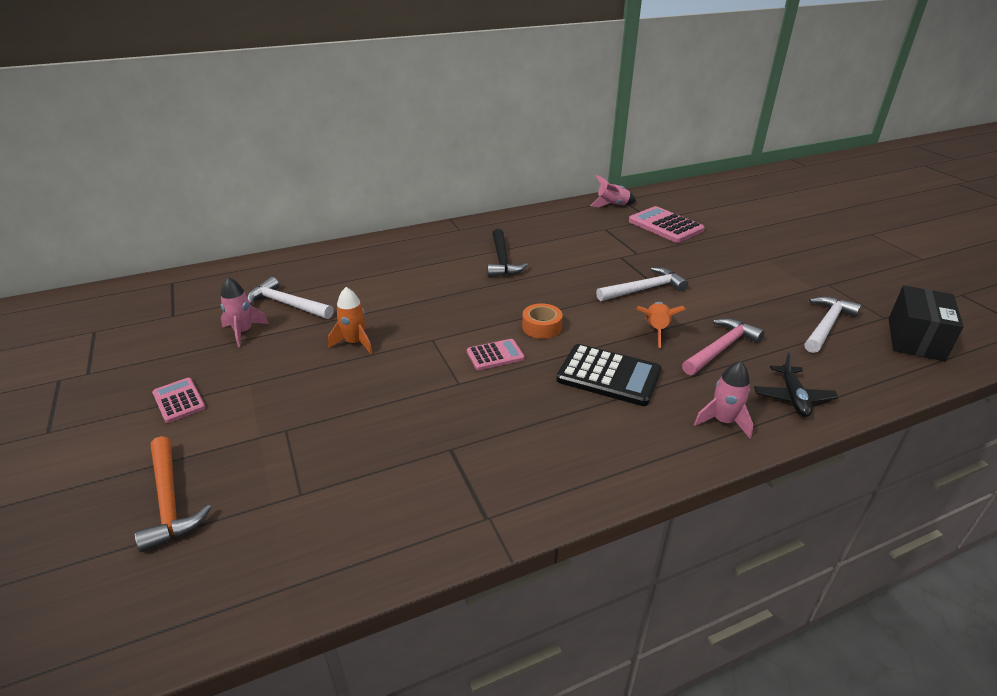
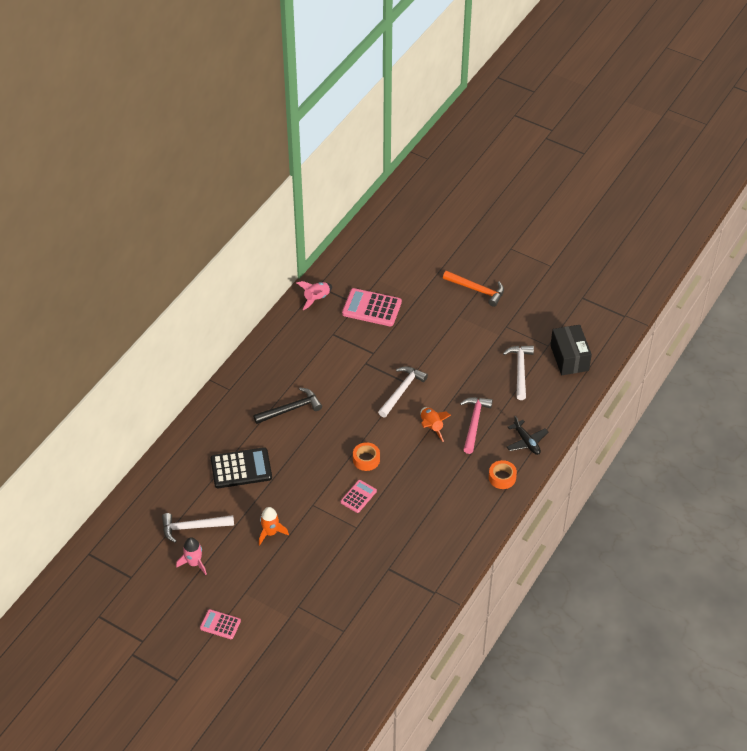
camera: 35 degrees left, 15 degrees up
orange hammer [135,436,211,552] -> orange hammer moved to [443,271,504,307]
black hammer [487,229,528,277] -> black hammer turned 75 degrees counterclockwise [253,388,322,424]
black calculator [556,344,662,406] -> black calculator moved to [211,447,272,488]
pink rocket [694,361,753,439] -> orange tape [489,460,517,489]

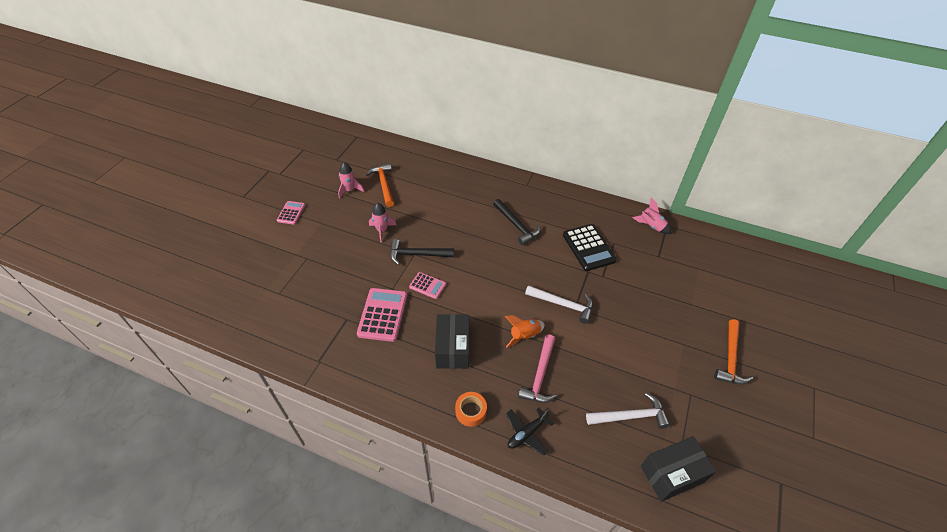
camera: 80 degrees right, 0 degrees up
white hammer [162,513,234,543] -> orange hammer [366,163,394,207]
black calculator [211,447,272,488] -> black calculator moved to [563,224,617,271]
orange rocket [259,507,289,545] -> pink rocket [369,203,396,242]
pink calculator [342,288,402,326] -> pink calculator moved to [357,288,407,342]
orange tape [353,442,380,471] -> none
pink hammer [460,397,493,454] -> pink hammer turned 105 degrees clockwise [518,334,557,403]
none -> black hammer [390,239,454,265]
none -> black box [435,314,469,369]

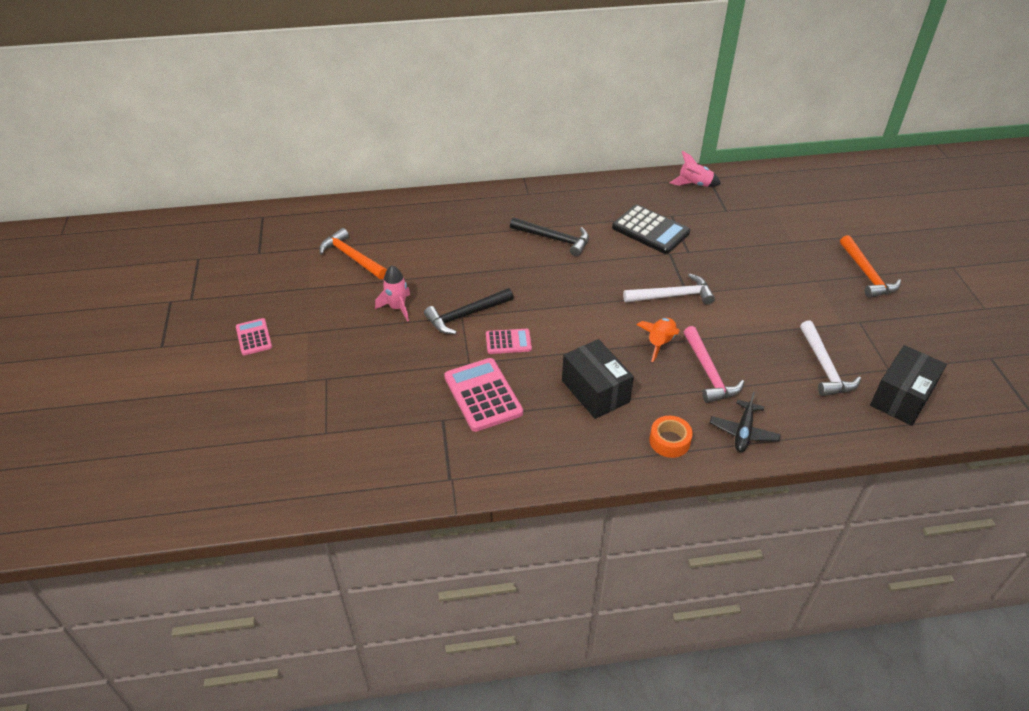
camera: 30 degrees left, 5 degrees down
pink rocket [338,162,364,199] -> none
white hammer [586,393,670,429] -> white hammer turned 120 degrees clockwise [800,320,861,396]

